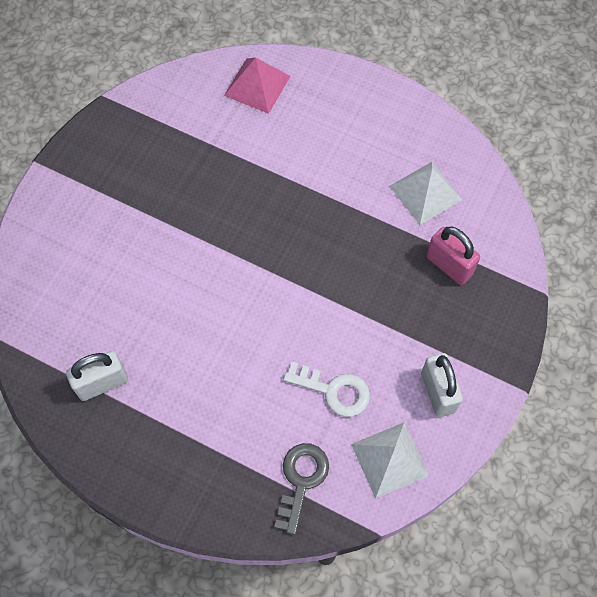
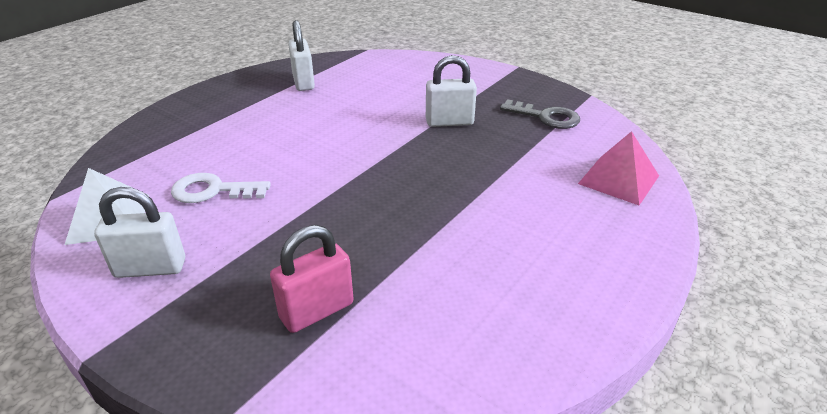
camera: 100 degrees right, 30 degrees down
grey key [274,443,329,535] -> grey key moved to [500,99,580,129]
white key [283,362,370,417] -> white key turned 60 degrees clockwise [171,173,271,203]
white pyramid [390,162,462,225] -> none
none -> white padlock [426,55,477,127]

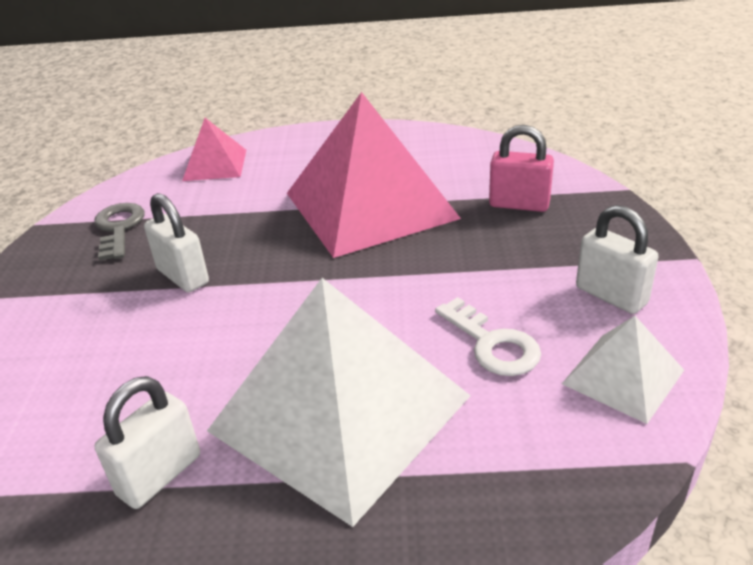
camera: 125 degrees left, 0 degrees up
none -> white pyramid [207,278,471,527]
none -> pink pyramid [287,92,461,258]

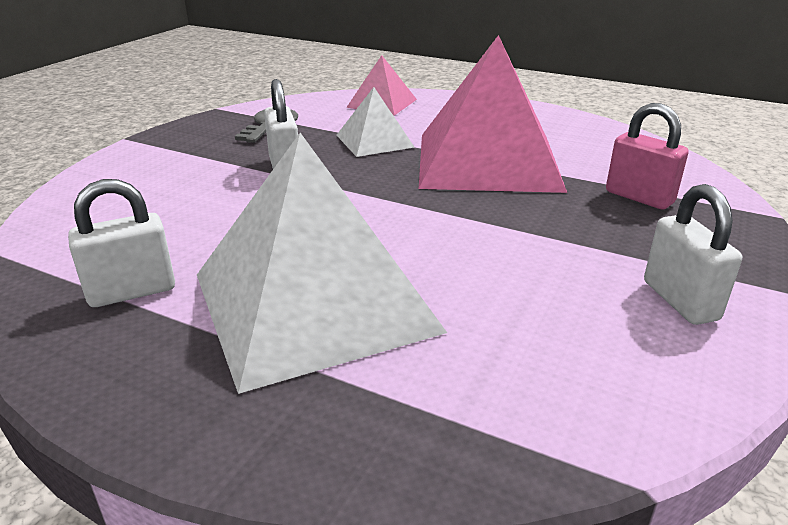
camera: 25 degrees right, 5 degrees down
white key [435,297,541,376] -> none
white pyramid [562,316,684,424] -> white pyramid moved to [337,87,415,157]

